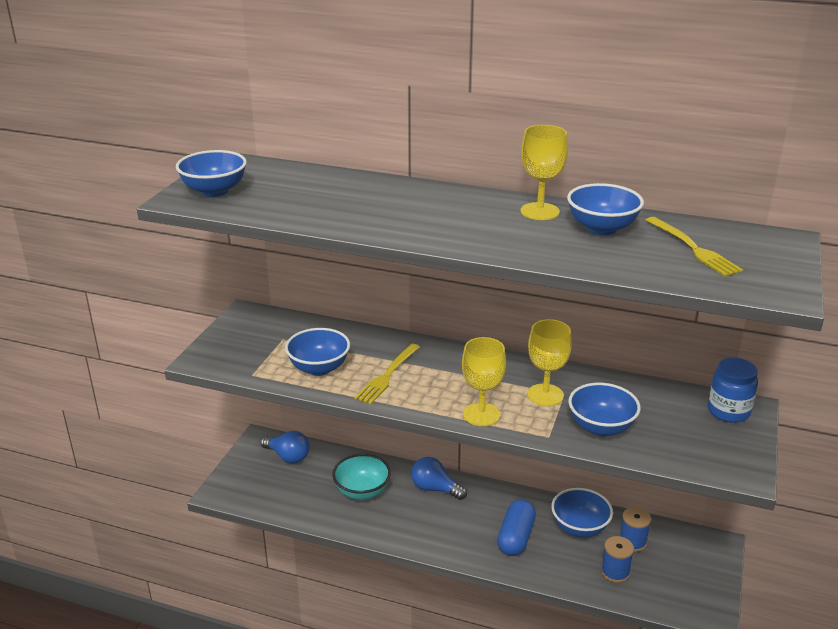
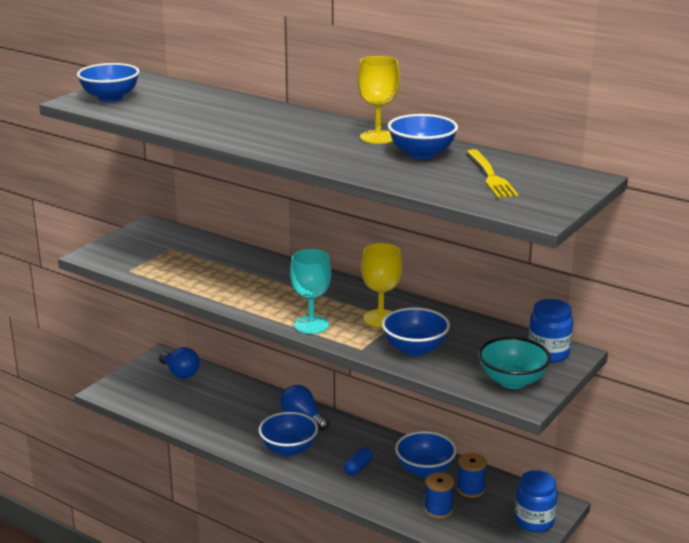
camera: 15 degrees right, 5 degrees down
blue bowl [285,328,350,376] -> blue bowl moved to [258,412,318,457]
turquoise bowl [332,454,391,500] -> turquoise bowl moved to [478,337,551,389]
yellow fork [354,344,420,404] -> none
yellow goblet [462,337,506,426] -> turquoise goblet [290,249,331,334]
blue capsule [497,499,536,556] -> blue capsule [344,447,373,475], size x0.58
none -> blue jar [515,470,557,532]

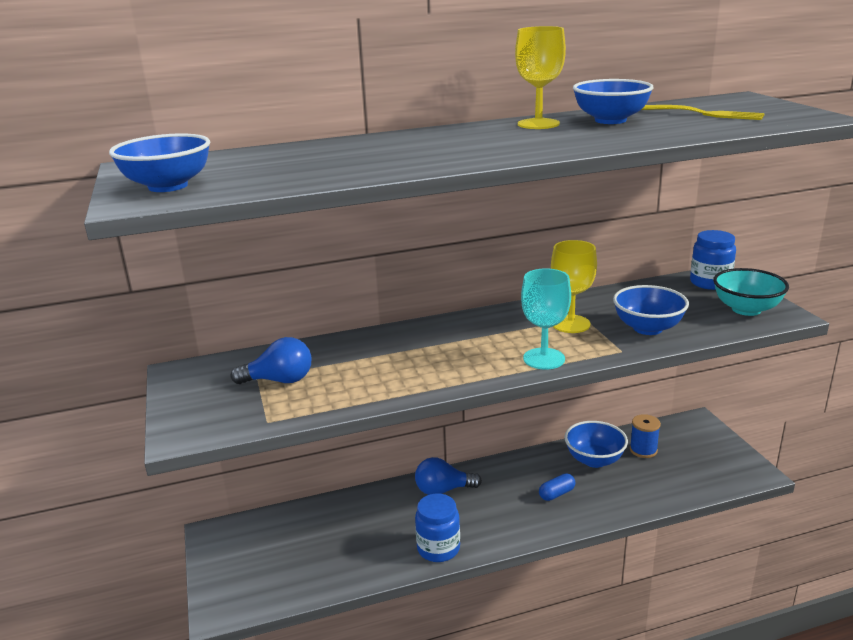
camera: 50 degrees left, 0 degrees up
blue light bulb [159,347,200,379] -> blue light bulb moved to [231,337,312,384]
blue bowl [258,412,318,457] -> none
blue capsule [344,447,373,475] -> blue capsule turned 75 degrees clockwise [539,473,575,501]
blue spool [424,472,454,519] -> none
blue jar [515,470,557,532] -> blue jar moved to [415,494,460,562]

